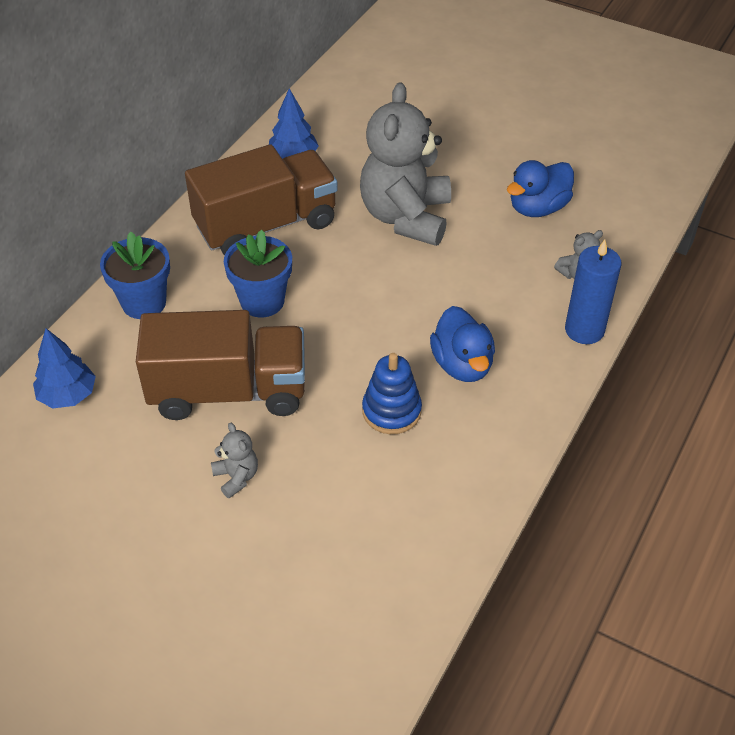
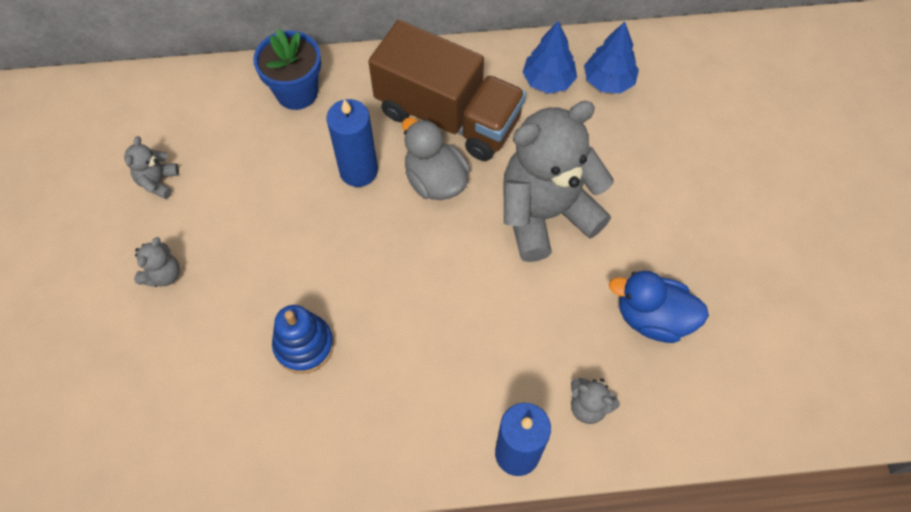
camera: 55 degrees right, 15 degrees up
blue tree [33,328,96,408] -> blue tree moved to [584,22,639,94]
brown truck [136,310,305,420] -> none
blue flower pot [224,230,292,318] -> blue candle [326,99,378,187]
blue duck [430,306,495,382] -> none
none -> grey teddy bear [124,136,179,199]
none -> grey duck [402,117,470,200]

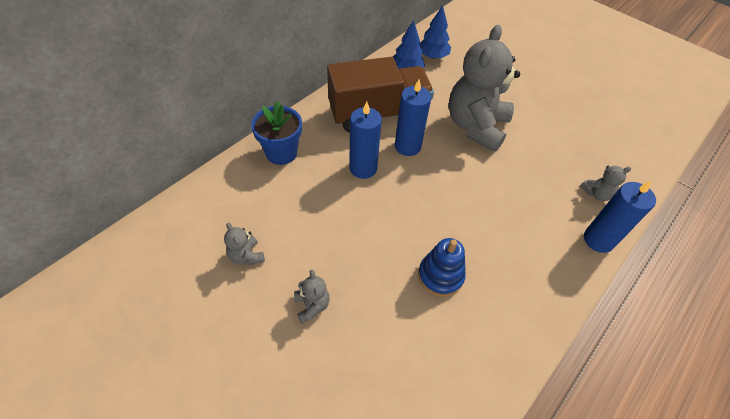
camera: 45 degrees left, 10 degrees down
grey duck [402,117,470,200] -> blue candle [395,80,431,156]
blue duck [609,271,709,343] -> none

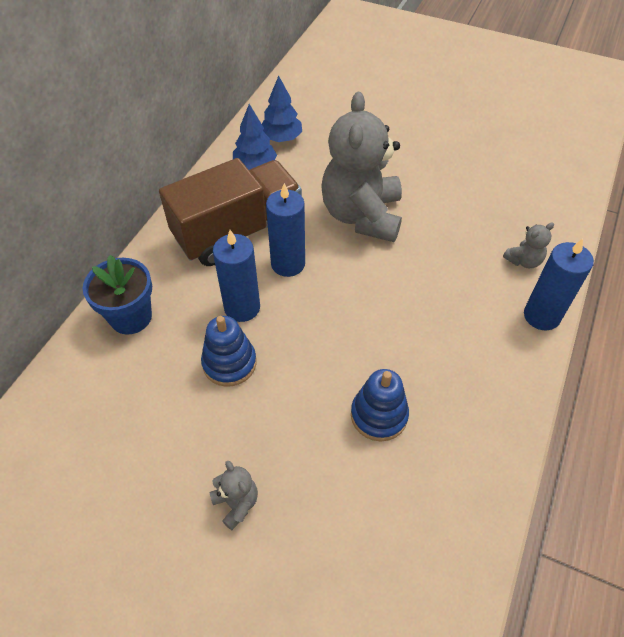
camera: 15 degrees left, 0 degrees up
grey teddy bear [224,223,265,265] -> none
none -> blue stacking toy [201,316,256,387]

